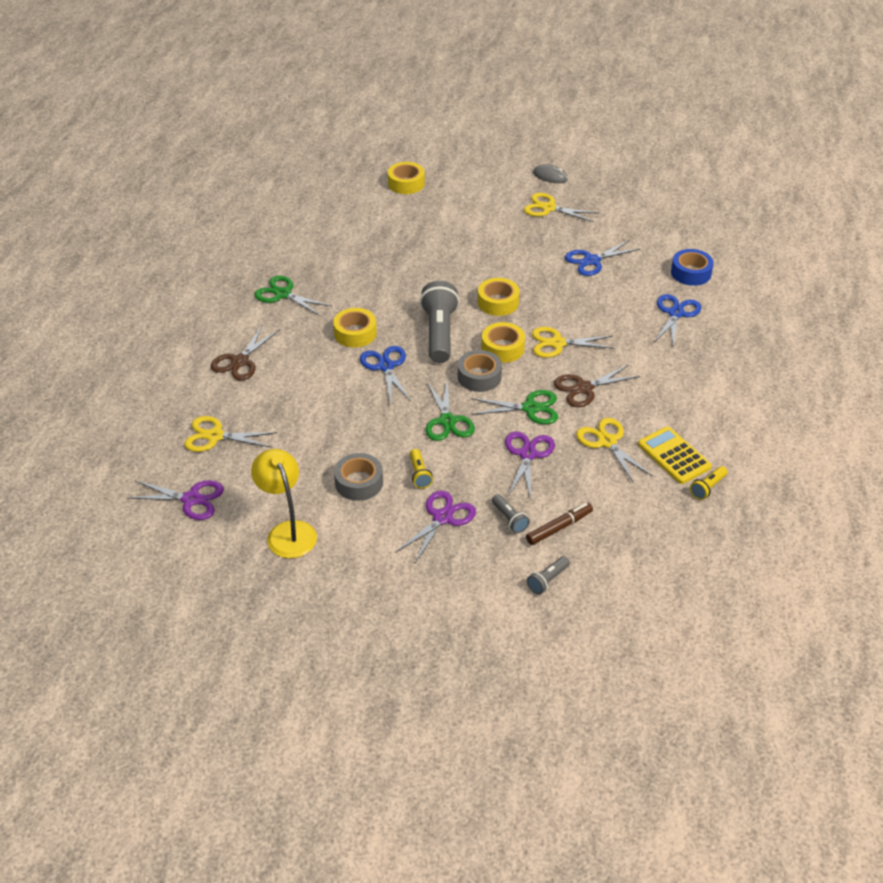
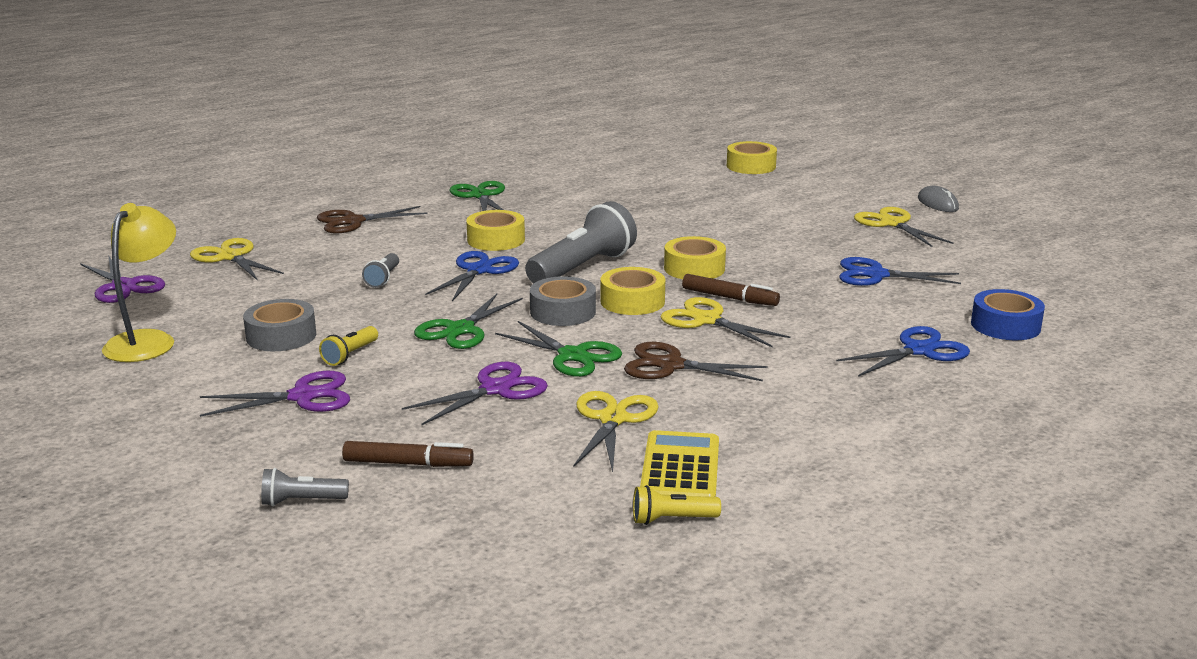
camera: 40 degrees right, 20 degrees down
grey flashlight [492,494,530,533] -> grey flashlight moved to [362,253,399,288]
none -> brown marker [682,274,780,306]

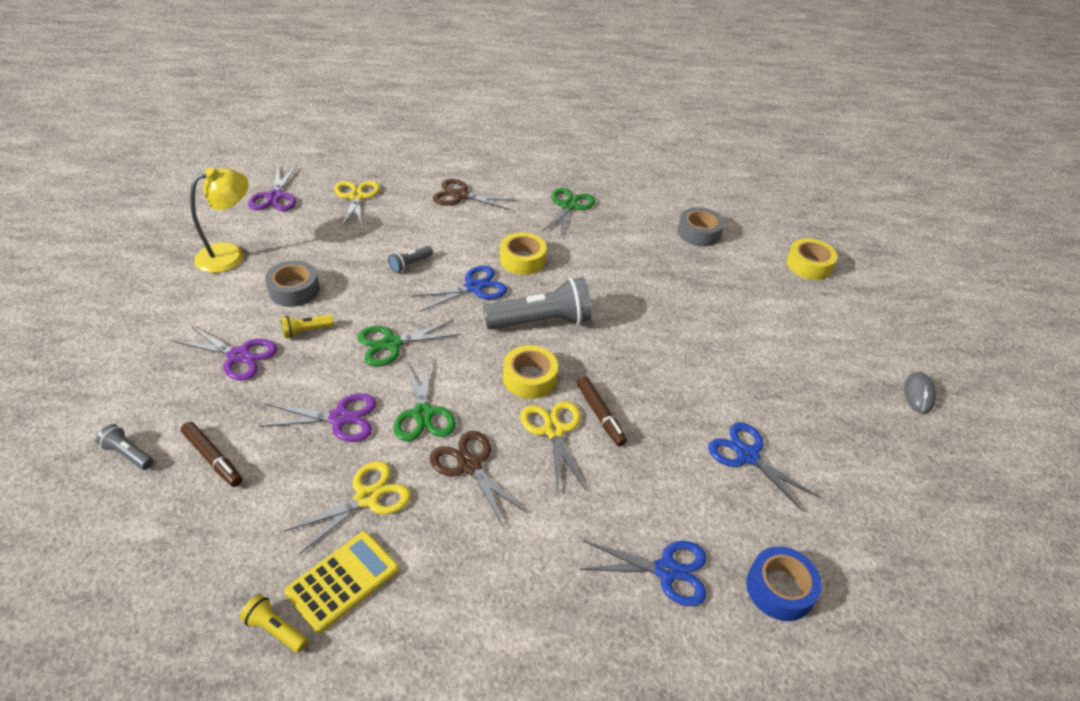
camera: 35 degrees right, 20 degrees up
grey tape [530,276,596,326] -> grey tape moved to [678,207,724,247]
yellow tape [664,236,726,279] -> none
yellow scissors [854,207,953,247] -> none

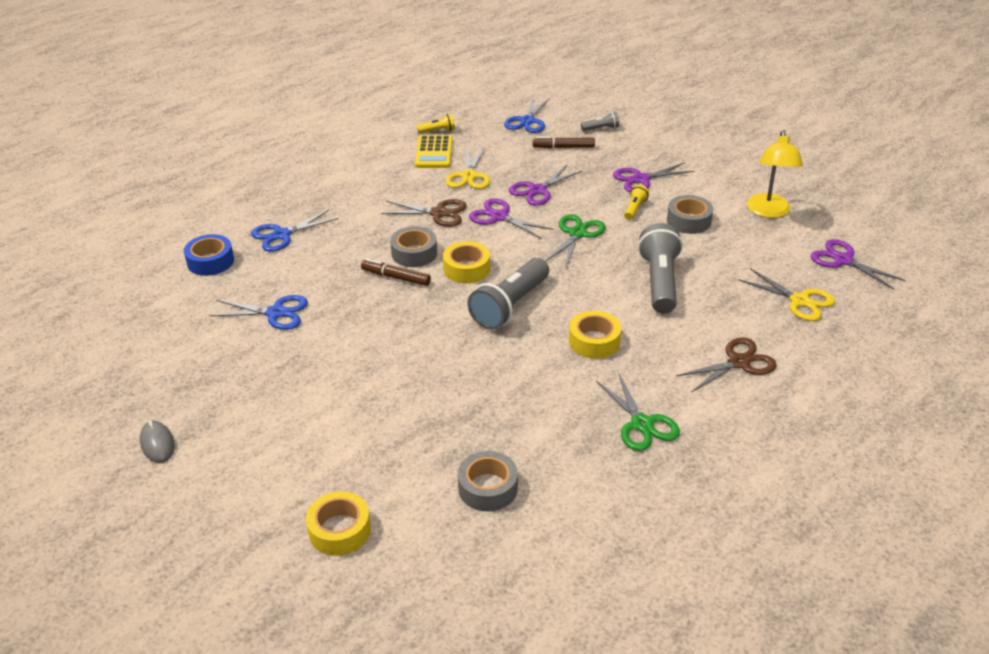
camera: 140 degrees right, 5 degrees down
grey flashlight [388,246,433,273] -> grey flashlight [638,223,683,314], size x2.16
green scissors [393,358,456,441] -> purple scissors [469,198,553,239]
blue scissors [411,266,507,312] -> blue scissors moved to [504,98,550,133]
yellow scissors [520,401,586,493] -> grey tape [390,226,437,267]

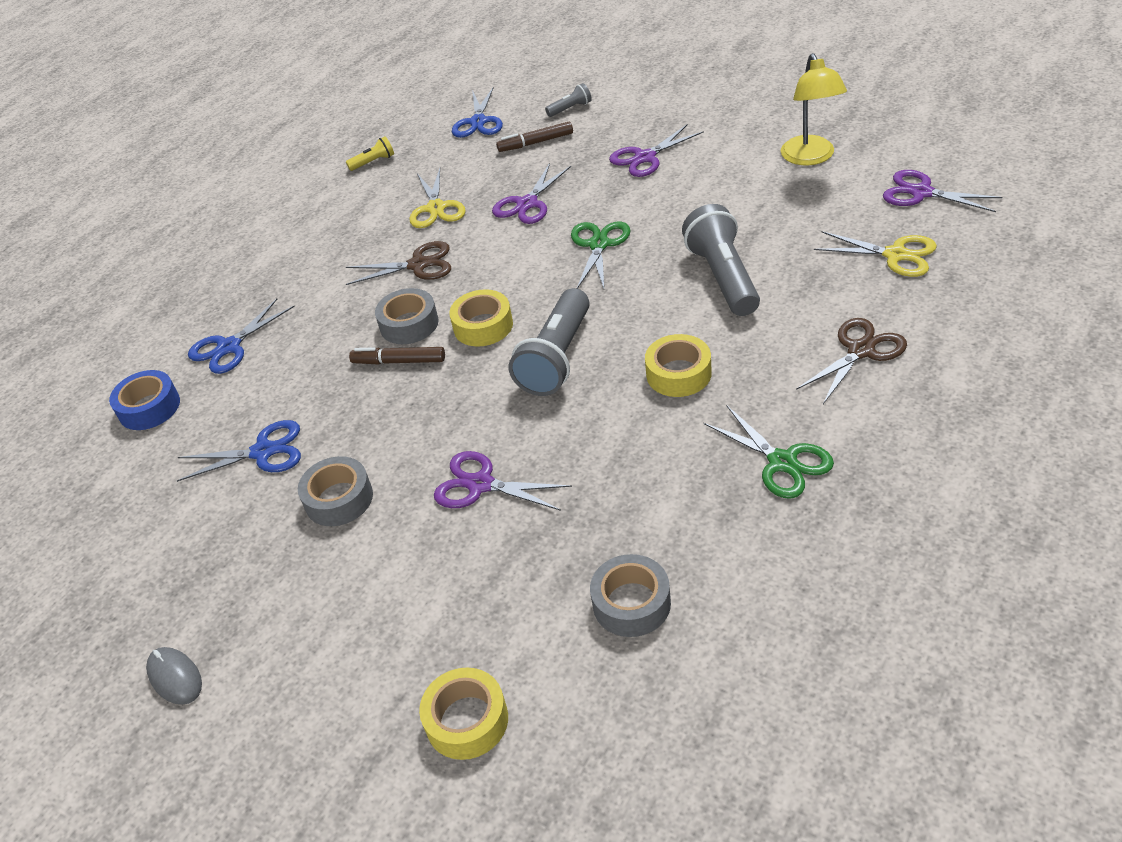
camera: 10 degrees left, 5 degrees up
yellow calculator [415,135,453,168] -> none
purple scissors [469,198,553,239] -> purple scissors moved to [434,451,572,511]
yellow flashlight [624,185,649,220] -> none
grey tape [667,195,713,234] -> grey tape moved to [298,456,373,526]

